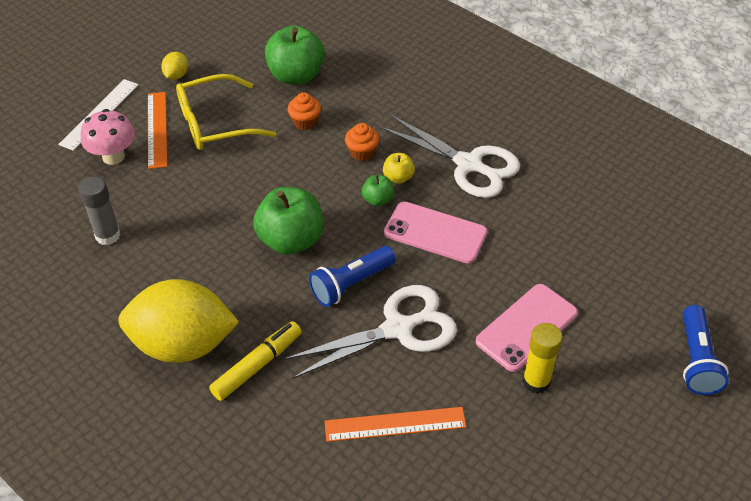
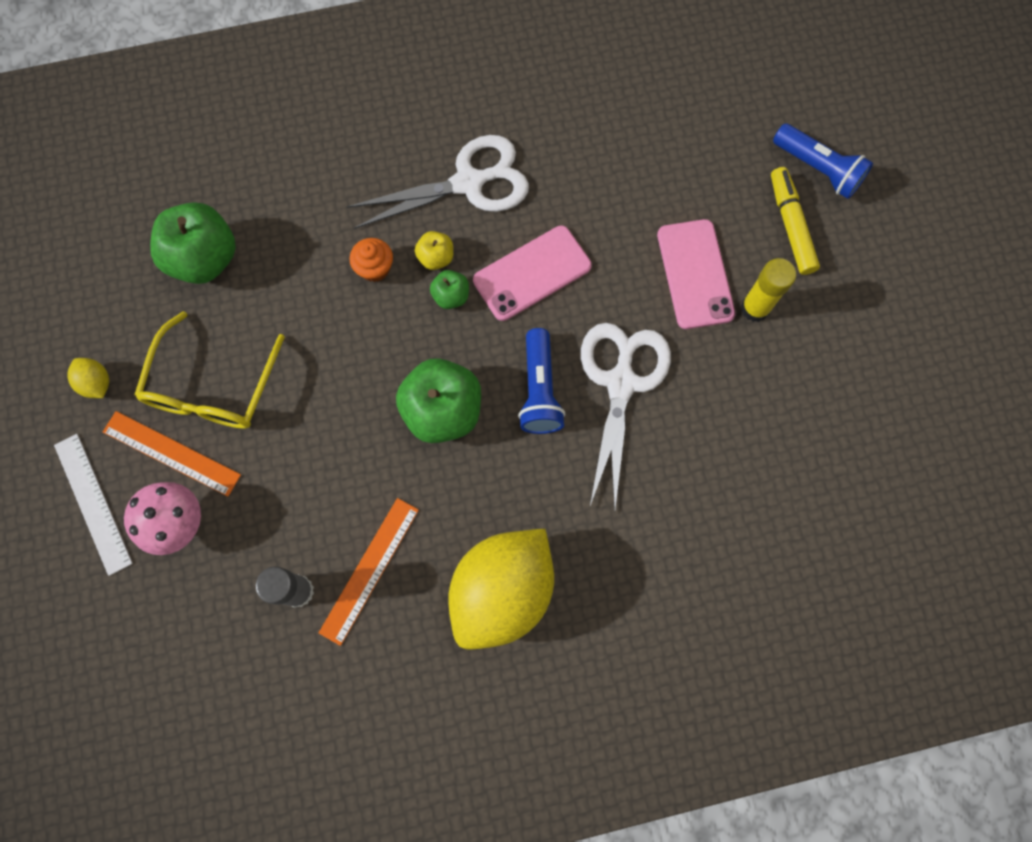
camera: 55 degrees left, 25 degrees up
yellow marker [209,321,302,401] -> yellow marker moved to [771,167,820,275]
orange cupcake [288,92,321,130] -> none
orange ruler [325,407,466,442] -> orange ruler moved to [319,498,419,646]

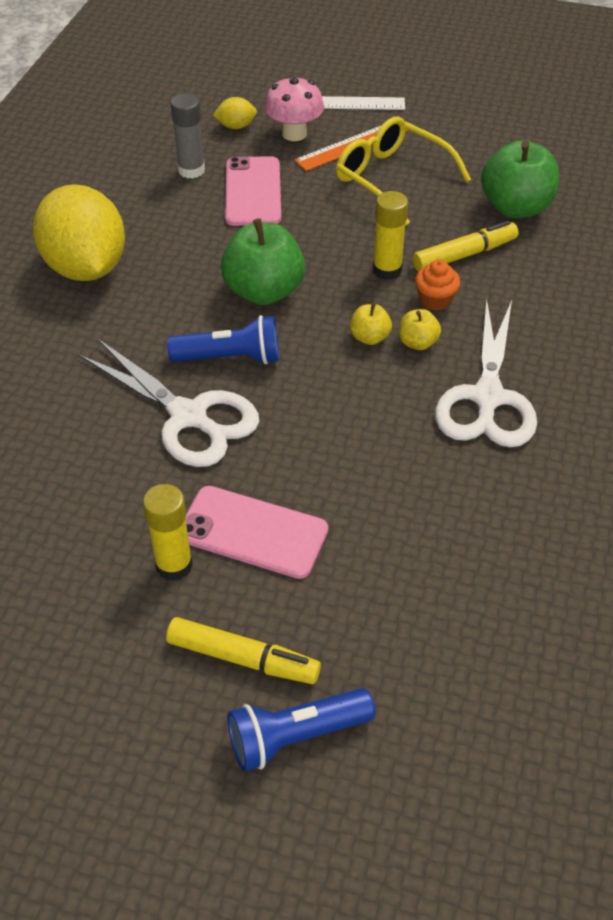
camera: 120 degrees right, 25 degrees down
yellow lemon [67,358,109,398] -> yellow lemon moved to [213,97,257,129]
orange ruler [319,498,419,646] -> none
green apple [430,270,469,309] -> yellow apple [350,303,392,345]
pink phone [473,226,592,321] -> pink phone moved to [225,156,281,226]
blue flashlight [518,328,565,434] -> blue flashlight turned 150 degrees clockwise [167,315,279,364]
none -> yellow glue stick [373,191,408,280]
none -> yellow marker [412,221,518,272]

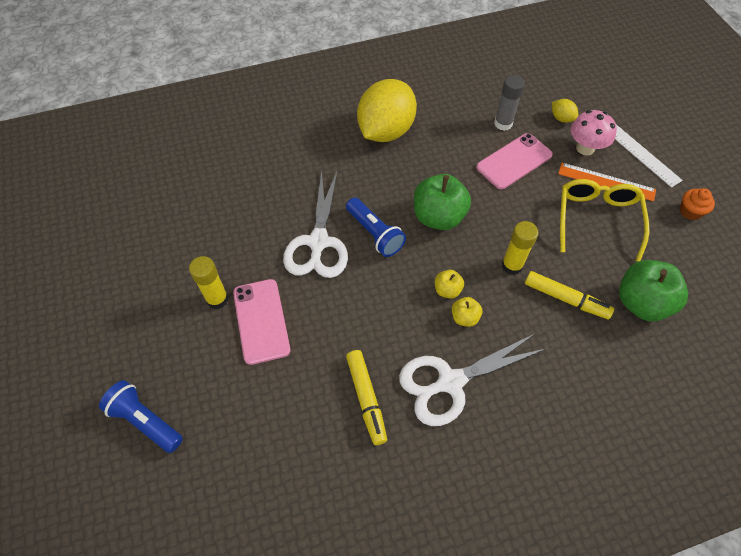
camera: 55 degrees right, 10 degrees up
yellow marker [166,617,321,684] -> yellow marker moved to [346,350,387,445]
orange cupcake [415,260,460,311] -> orange cupcake moved to [680,188,715,220]

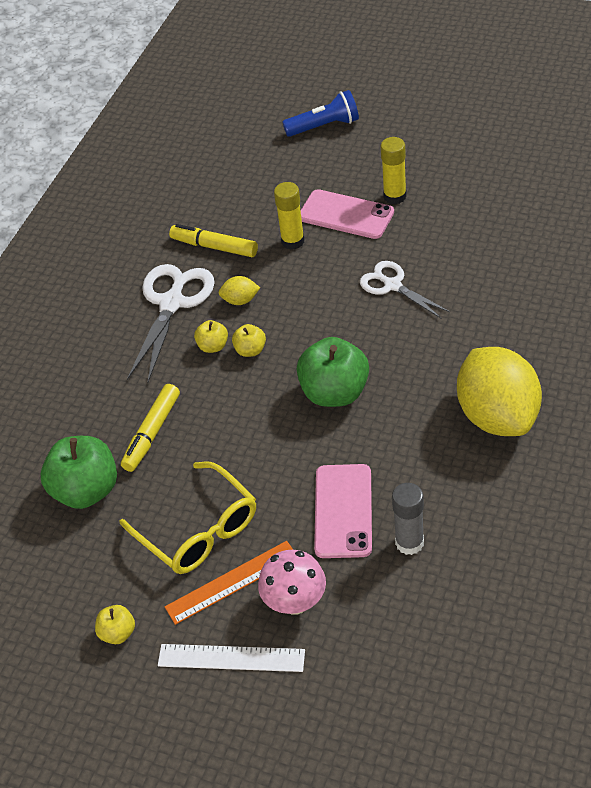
camera: 135 degrees right, 10 degrees down
white scissors [283,169,348,278] -> white scissors [360,261,450,319], size x0.63
blue flashlight [346,198,406,257] -> none
yellow glue stick [501,221,539,275] -> yellow glue stick moved to [274,182,304,250]
yellow marker [525,271,614,319] -> yellow marker turned 45 degrees counterclockwise [121,384,180,472]
yellow lemon [552,99,579,123] -> yellow lemon moved to [219,276,260,305]
orange cupcake [680,188,715,220] -> yellow apple [95,605,135,644]

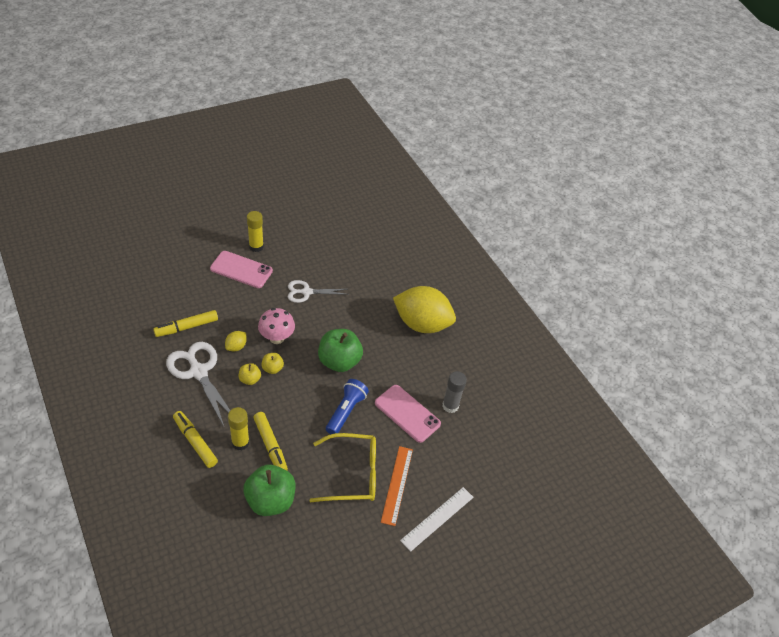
camera: 60 degrees left, 0 degrees up
yellow apple [95,605,135,644] -> none
pink mushroom [258,550,326,615] -> pink mushroom moved to [258,308,295,344]
yellow glue stick [274,182,304,250] -> yellow glue stick moved to [228,407,250,450]
blue flashlight [282,90,359,137] -> blue flashlight moved to [326,379,369,434]
pink phone [301,189,394,239] -> pink phone turned 45 degrees clockwise [210,251,273,288]
none -> yellow marker [173,411,218,468]

